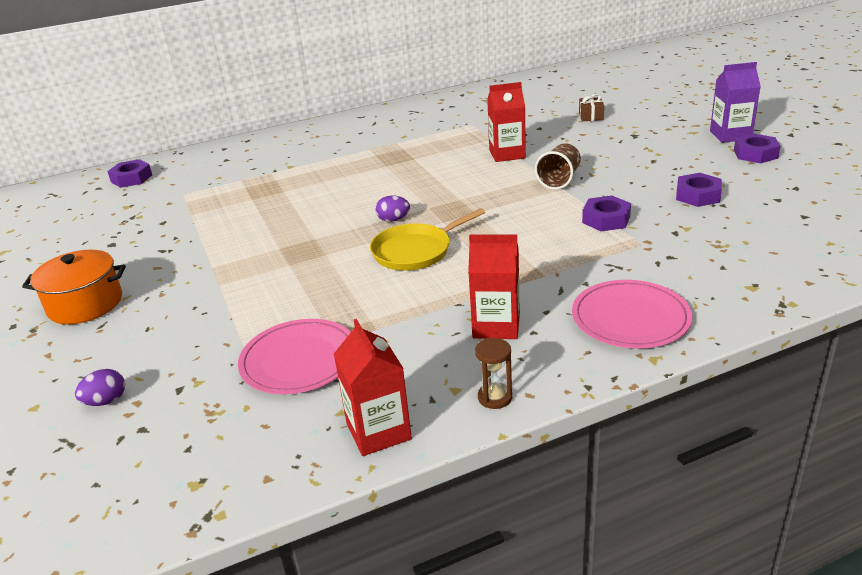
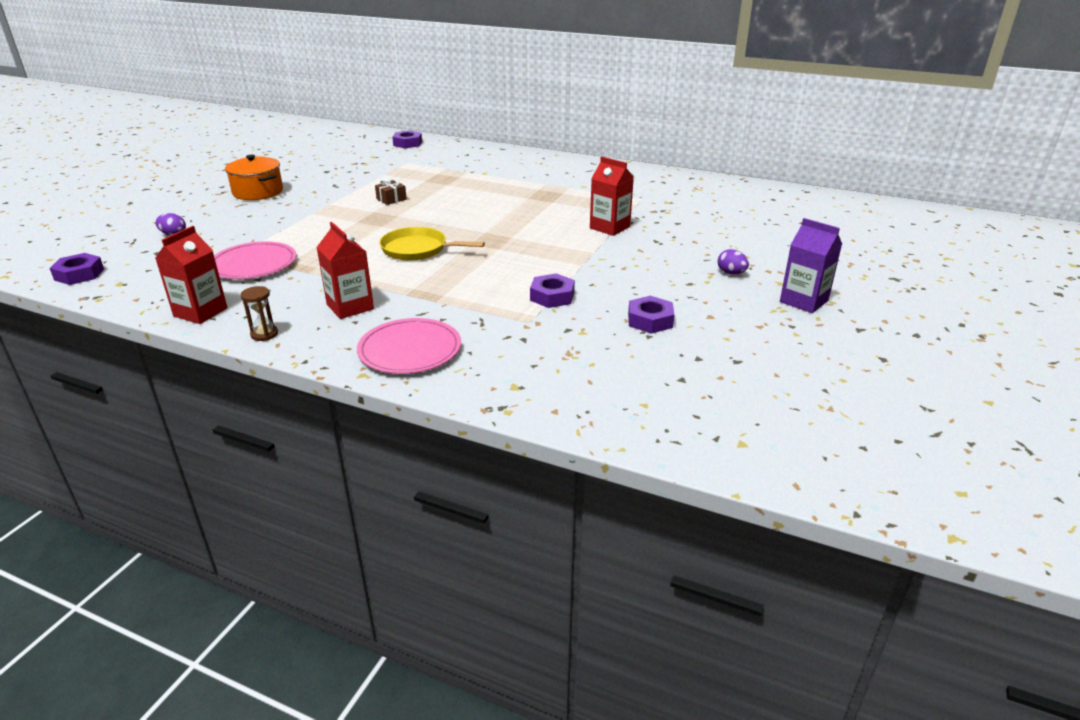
camera: 45 degrees right, 0 degrees up
purple egg [375,196,410,222] -> purple egg moved to [717,249,749,275]
brown cup [535,143,581,190] -> none
brown gift [579,93,604,121] -> brown gift moved to [375,178,407,205]
purple nut [734,133,781,163] -> purple nut moved to [50,253,104,285]

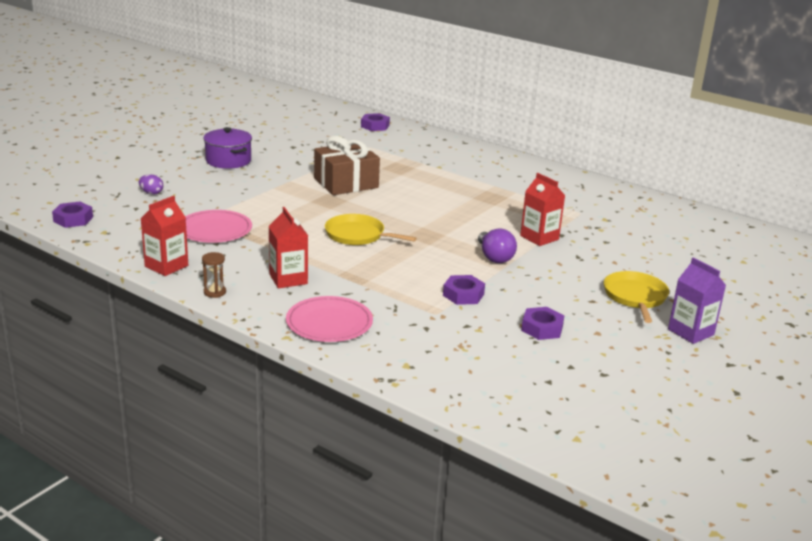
camera: 10 degrees right, 5 degrees down
orange pot [225,155,283,200] -> purple pot [203,127,252,169]
brown gift [375,178,407,205] -> brown gift [314,136,380,195], size x2.38
purple egg [717,249,749,275] -> yellow pan [604,271,669,323]
none -> purple light bulb [478,229,517,263]

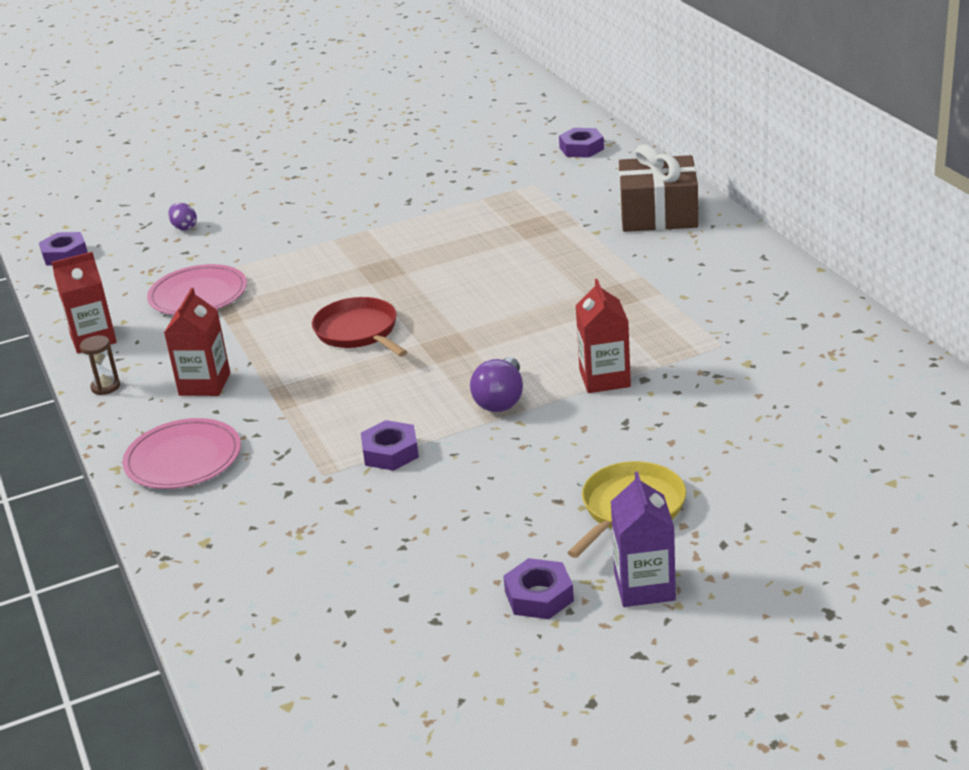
camera: 35 degrees right, 5 degrees up
purple pot [203,127,252,169] -> none
brown gift [314,136,380,195] -> brown gift moved to [619,144,698,232]
yellow pan [325,214,417,245] -> red pan [312,297,407,357]
purple nut [521,307,565,340] -> purple nut moved to [503,558,574,619]

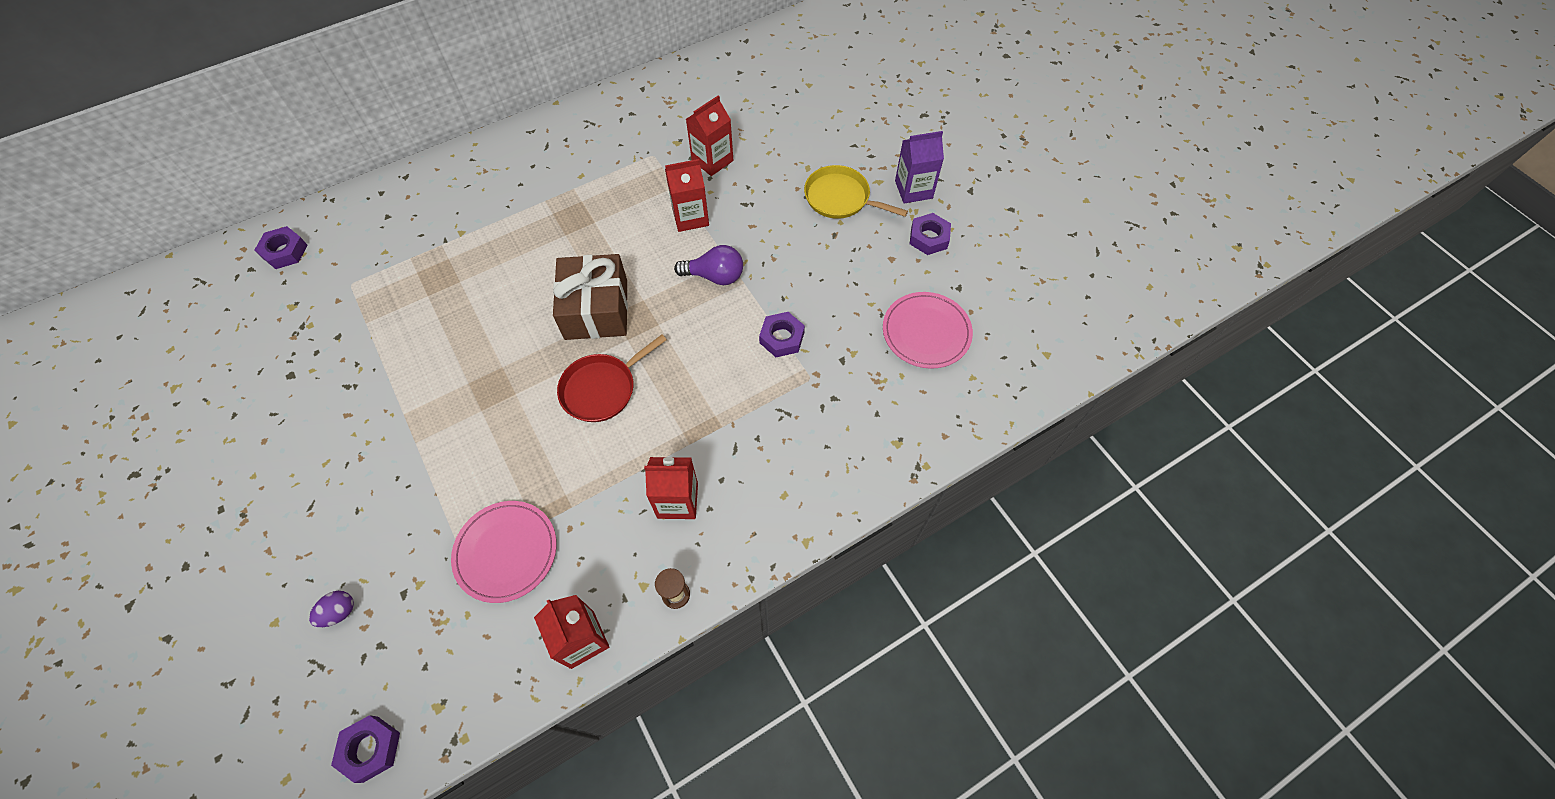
camera: 100 degrees left, 30 degrees up
pink plate [122,418,241,489] -> pink plate moved to [883,292,973,369]
brown gift [619,144,698,232] -> brown gift moved to [553,254,628,340]
none -> red carton [686,95,733,176]

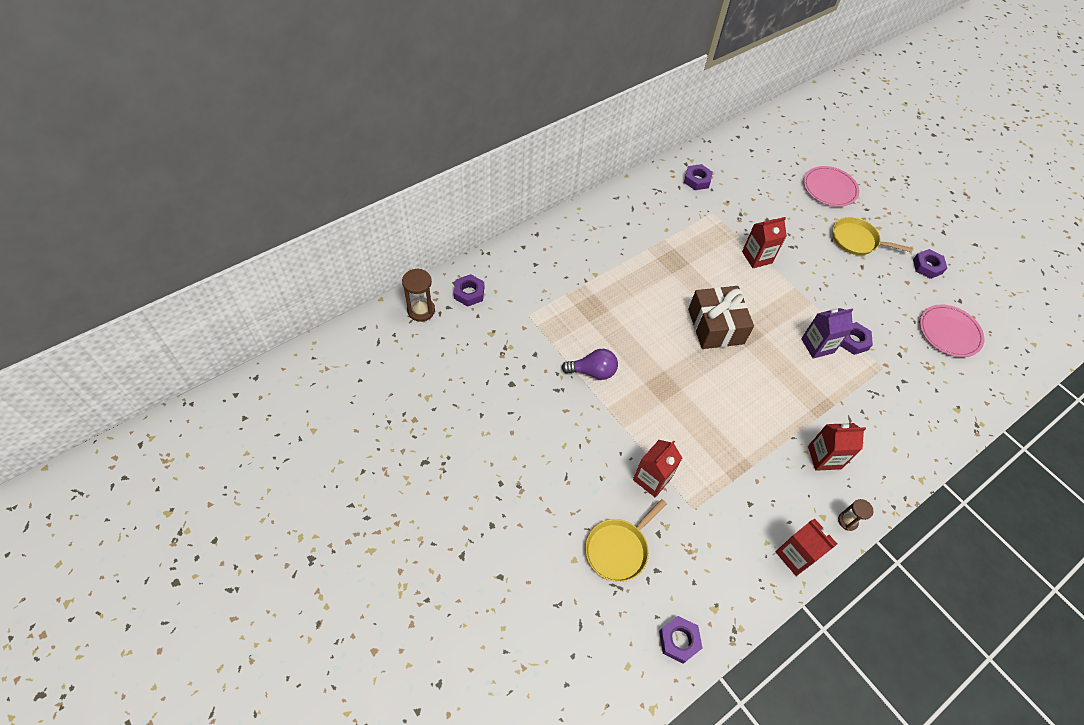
camera: 10 degrees left, 5 degrees down
purple egg [309,591,354,627] -> yellow pan [585,499,667,582]
pink plate [451,501,557,603] -> pink plate moved to [803,166,859,207]
red pan [557,335,667,422] -> none
purple light bulb [674,245,743,285] -> purple light bulb moved to [561,349,618,380]
red carton [686,95,733,176] -> red carton moved to [633,440,682,497]
purple carton [895,131,944,203] -> purple carton moved to [801,308,854,359]
none -> brown hourglass [402,268,435,322]
none -> purple nut [684,164,713,190]

